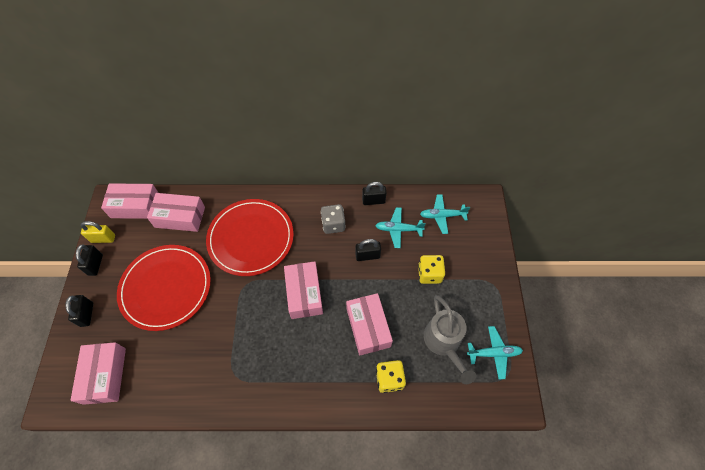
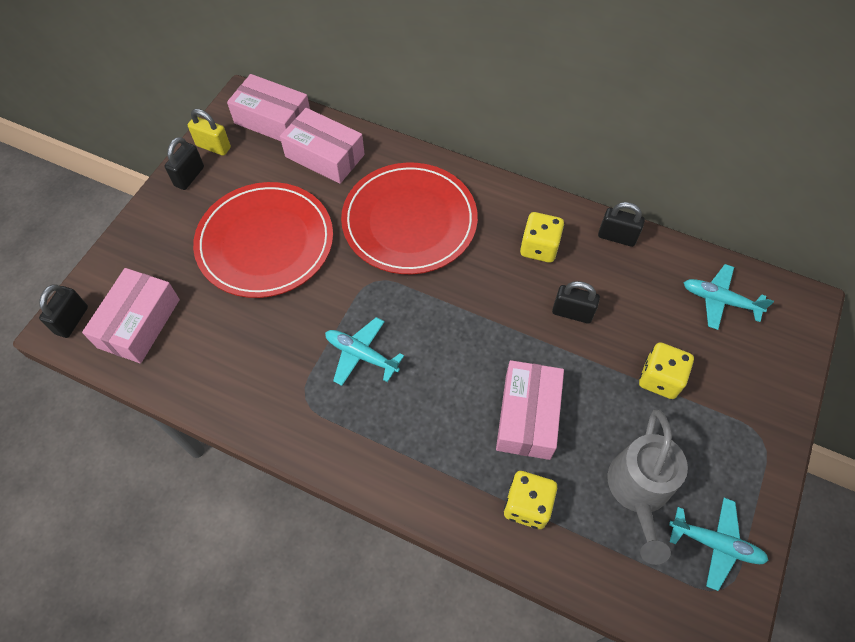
camera: 25 degrees right, 0 degrees up
black padlock [65,295,93,327] -> black padlock moved to [39,284,88,338]
pink box [284,261,323,319] -> none
grey dice [321,204,346,234] -> yellow dice [520,212,564,263]
turquoise plane [375,207,426,248] -> turquoise plane moved to [325,317,404,386]

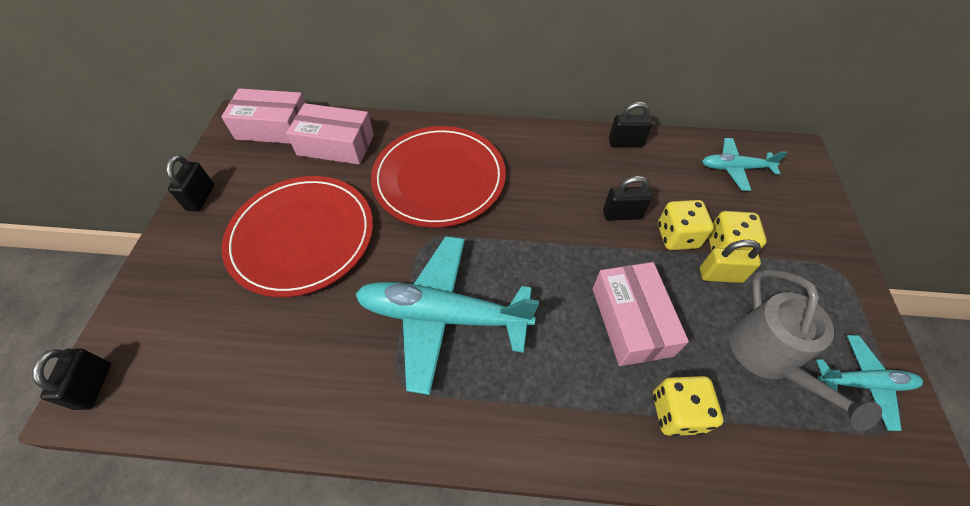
camera: 20 degrees left, 5 degrees down
pink box [82,268,180,363] -> none
yellow padlock [188,109,231,156] -> yellow padlock moved to [700,240,761,283]
turquoise plane [325,317,404,386] -> turquoise plane [355,236,539,395], size x1.92
yellow dice [520,212,564,263] -> yellow dice moved to [658,200,714,250]

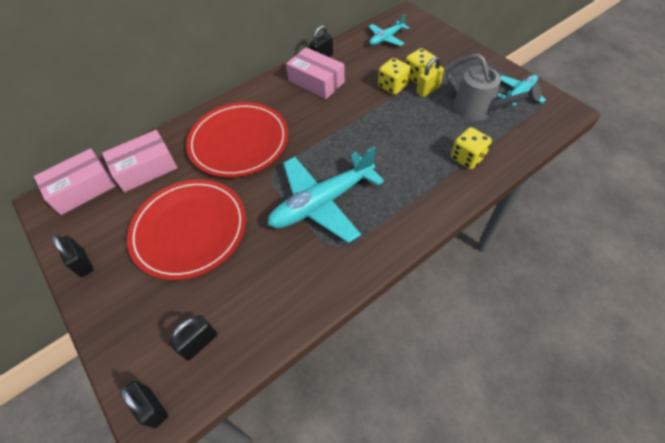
camera: 40 degrees left, 0 degrees up
pink box [593,262,689,366] -> pink box moved to [286,47,345,99]
black padlock [603,176,652,221] -> black padlock moved to [169,315,217,361]

